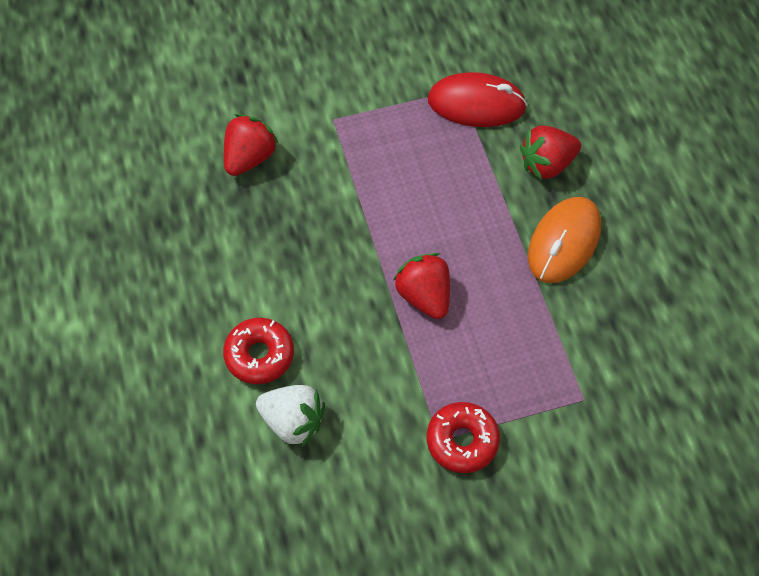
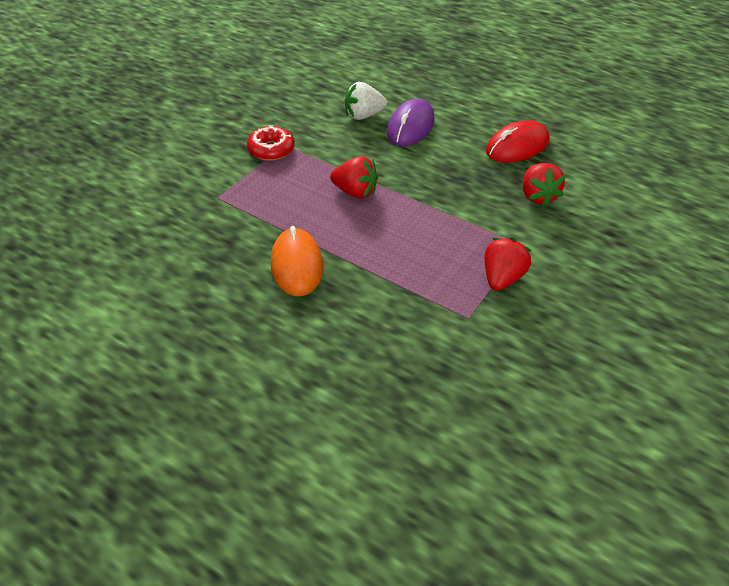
camera: 140 degrees right, 15 degrees down
red donut [223,318,294,384] -> purple mouse [387,99,434,146]
red mouse [428,72,527,127] -> red mouse moved to [486,120,549,163]
red strawberry [520,125,581,180] -> red strawberry moved to [484,238,532,291]

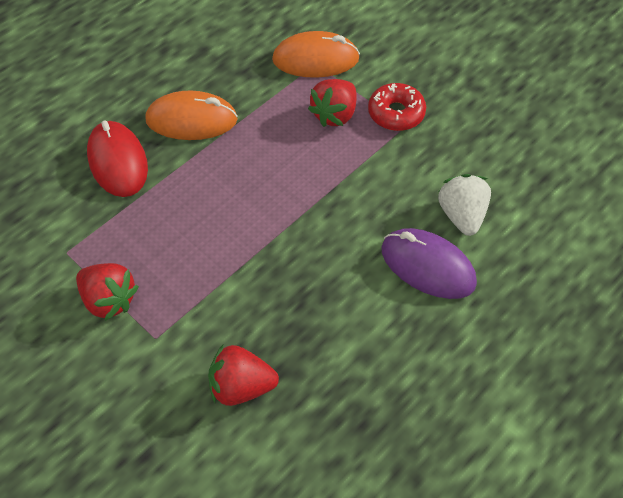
camera: 100 degrees right, 10 degrees up
red strawberry [330,156,378,199] -> red strawberry moved to [308,79,357,127]
red mouse [486,120,549,163] -> red mouse moved to [87,121,148,197]
none -> orange mouse [272,31,360,78]

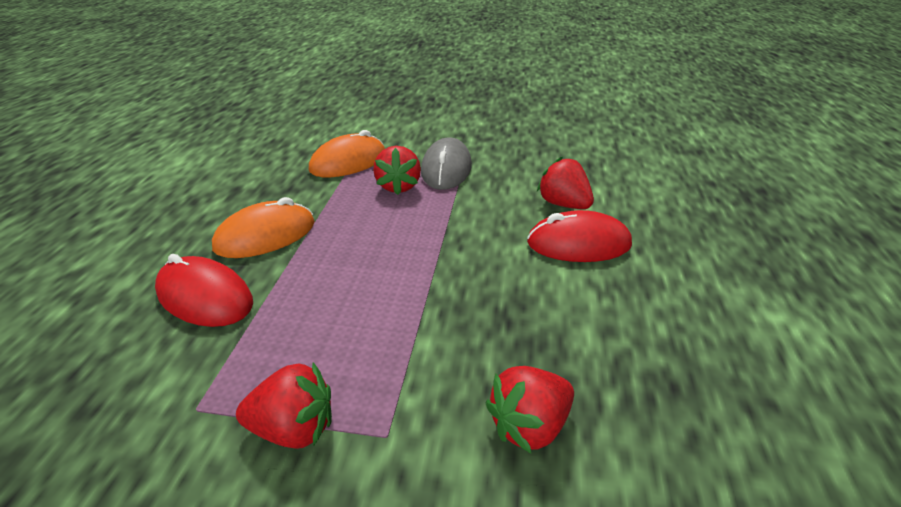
camera: 35 degrees left, 20 degrees down
red donut [368,83,426,131] -> grey mouse [421,137,472,190]
purple mouse [381,228,477,299] -> red mouse [527,210,632,262]
white strawberry [438,174,491,236] -> red strawberry [537,156,594,209]

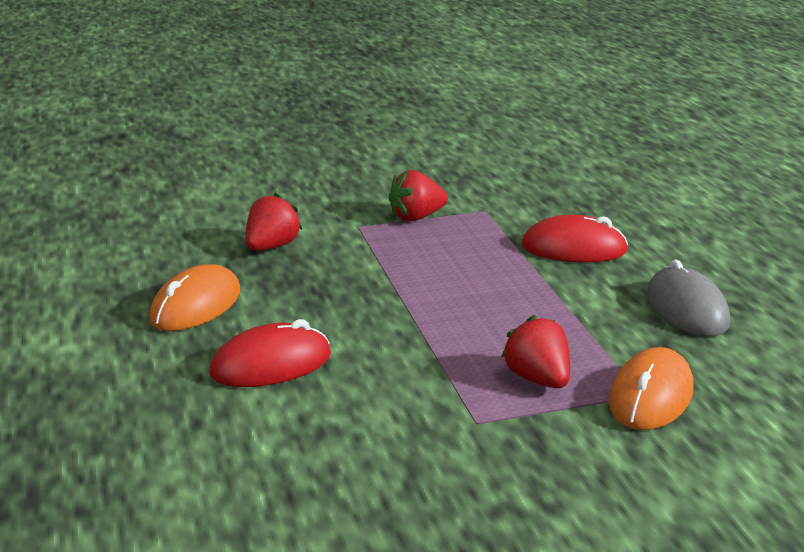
camera: 155 degrees right, 10 degrees down
orange mouse [212,197,315,258] -> orange mouse moved to [149,264,240,331]
grey mouse [421,137,472,190] -> grey mouse moved to [647,259,730,337]
red strawberry [537,156,594,209] -> none

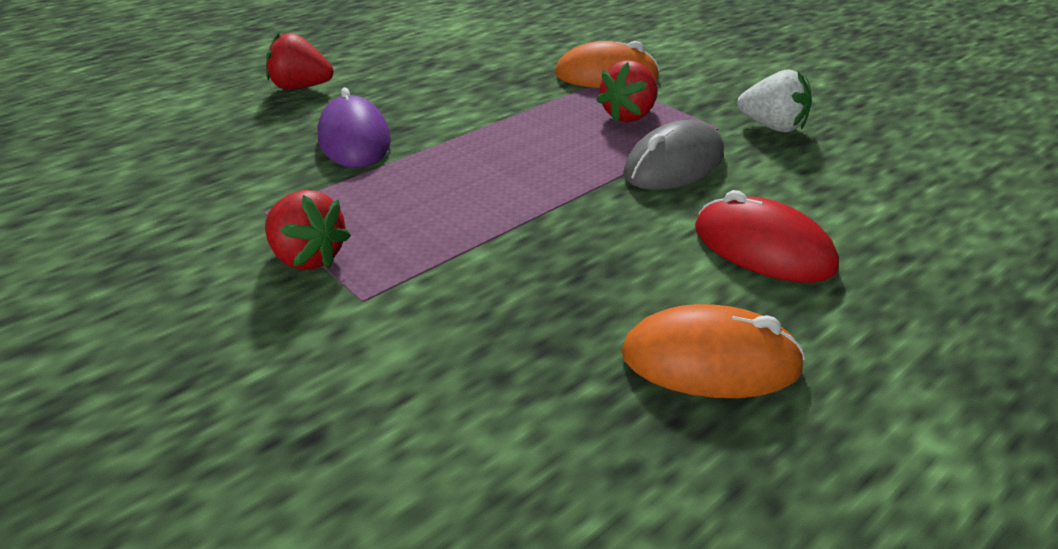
camera: 115 degrees left, 10 degrees up
red strawberry [245,193,302,251] -> red strawberry moved to [266,33,334,90]
red mouse [522,215,628,262] -> purple mouse [317,87,391,168]
grey mouse [647,259,730,337] -> grey mouse moved to [623,120,724,190]
none -> white strawberry [737,69,812,133]

